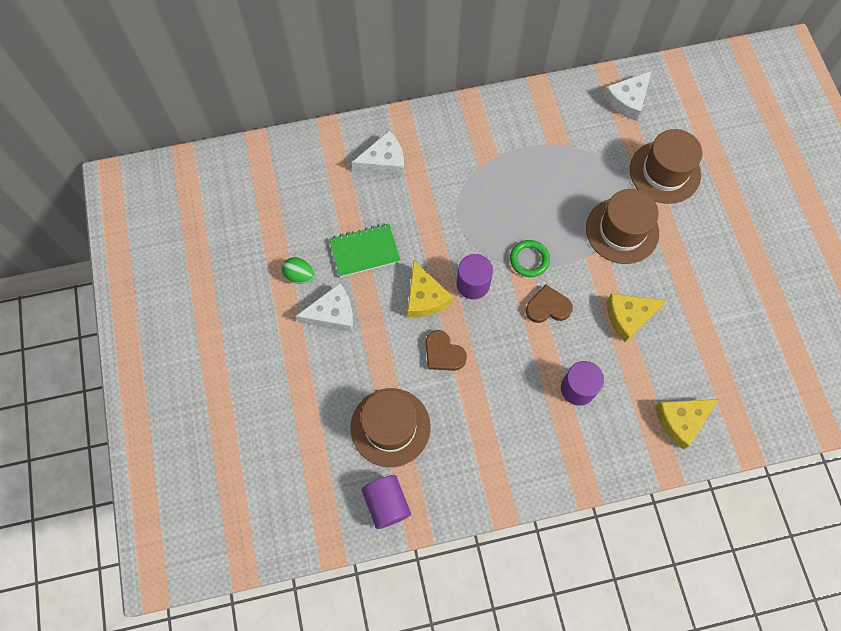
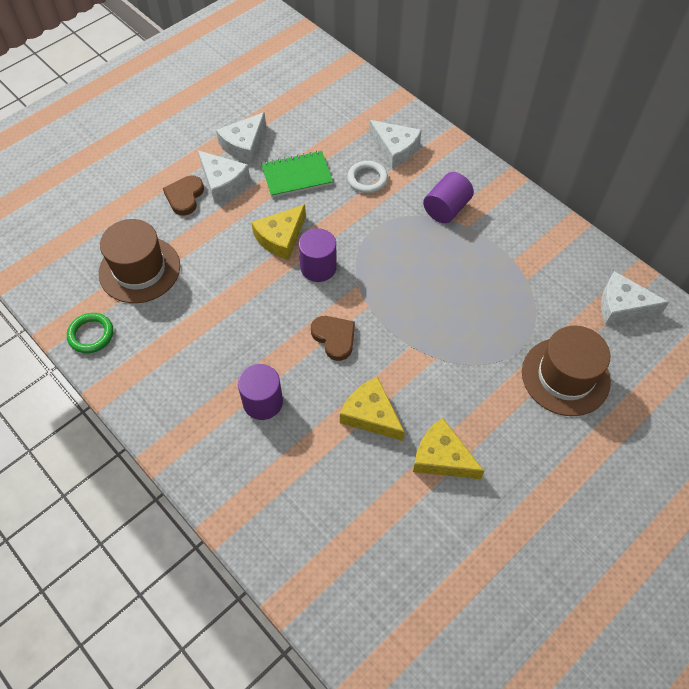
camera: 60 degrees right, 10 degrees down
green egg [282,257,314,284] -> white cheese [216,112,266,163]
green notebook [329,223,400,277] -> green notebook turned 60 degrees counterclockwise [261,151,333,198]
purple cylinder [361,475,411,529] -> purple cylinder moved to [423,172,474,223]
brown heart [426,330,467,371] -> brown heart moved to [163,175,204,216]
green ring [510,240,550,277] -> green ring moved to [67,313,113,353]
brown hat [586,189,659,264] -> none
yellow cheese [655,399,719,449] -> yellow cheese moved to [413,418,485,479]
none -> white ring [347,161,388,193]

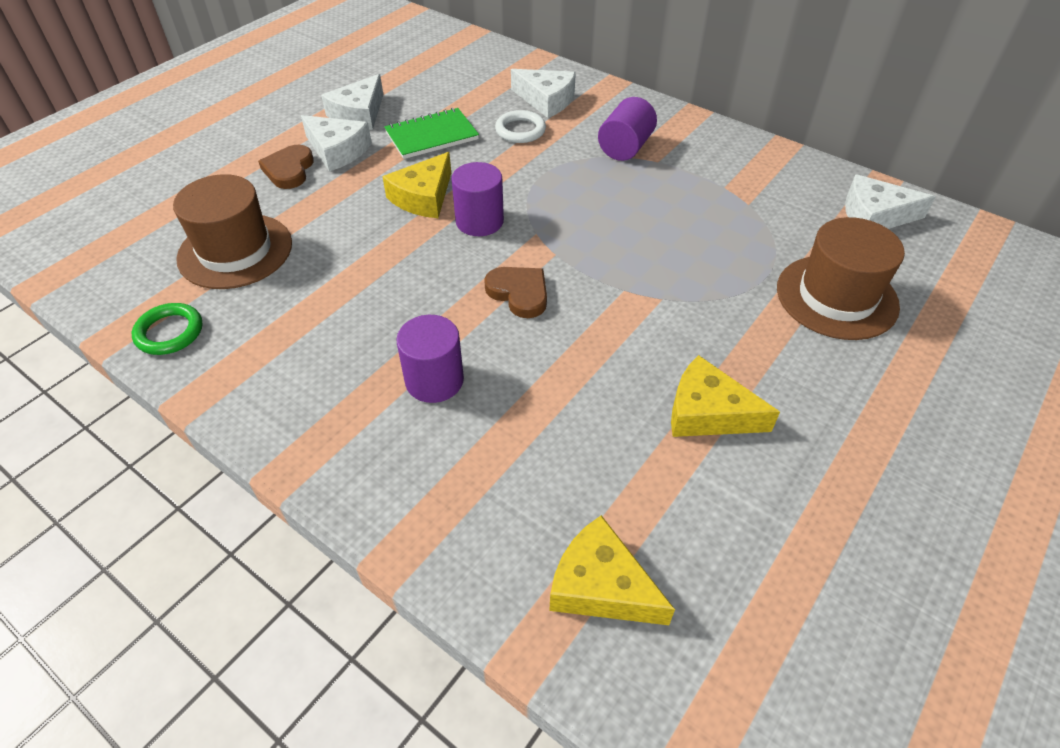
camera: 10 degrees left, 10 degrees down
yellow cheese [340,376,405,441] -> yellow cheese moved to [549,515,675,625]

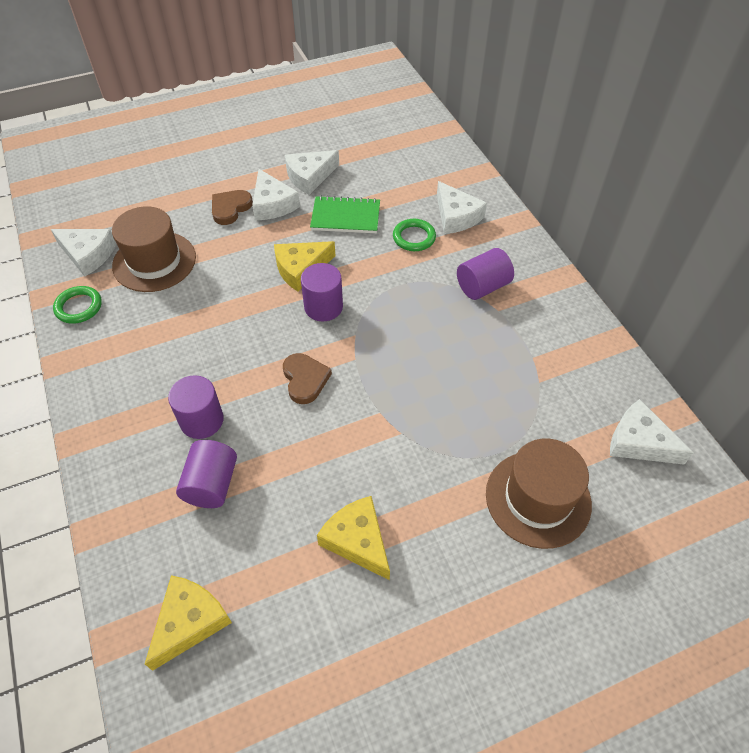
camera: 30 degrees right, 5 degrees up
white ring [495,110,546,143] -> green ring [393,219,436,251]
yellow cheese [549,515,675,625] -> yellow cheese turned 60 degrees clockwise [145,575,232,671]
none -> white cheese [51,229,116,276]
none -> purple cylinder [176,440,237,508]

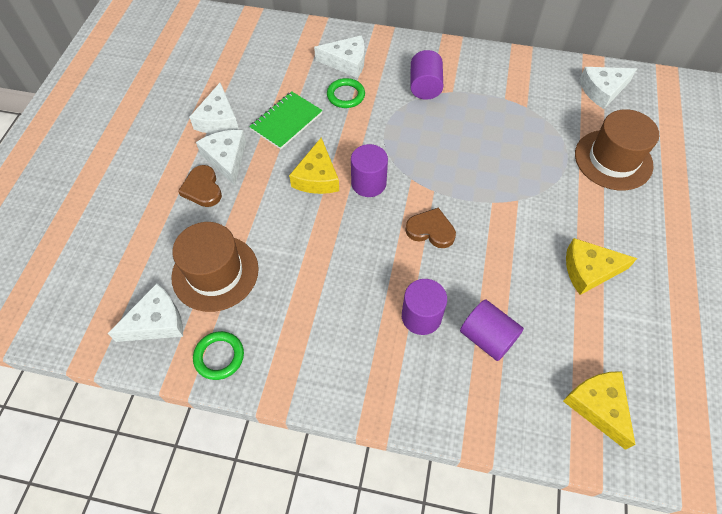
camera: 55 degrees left, 5 degrees up
white cheese [252,169,300,220] -> white cheese turned 120 degrees counterclockwise [196,130,246,186]

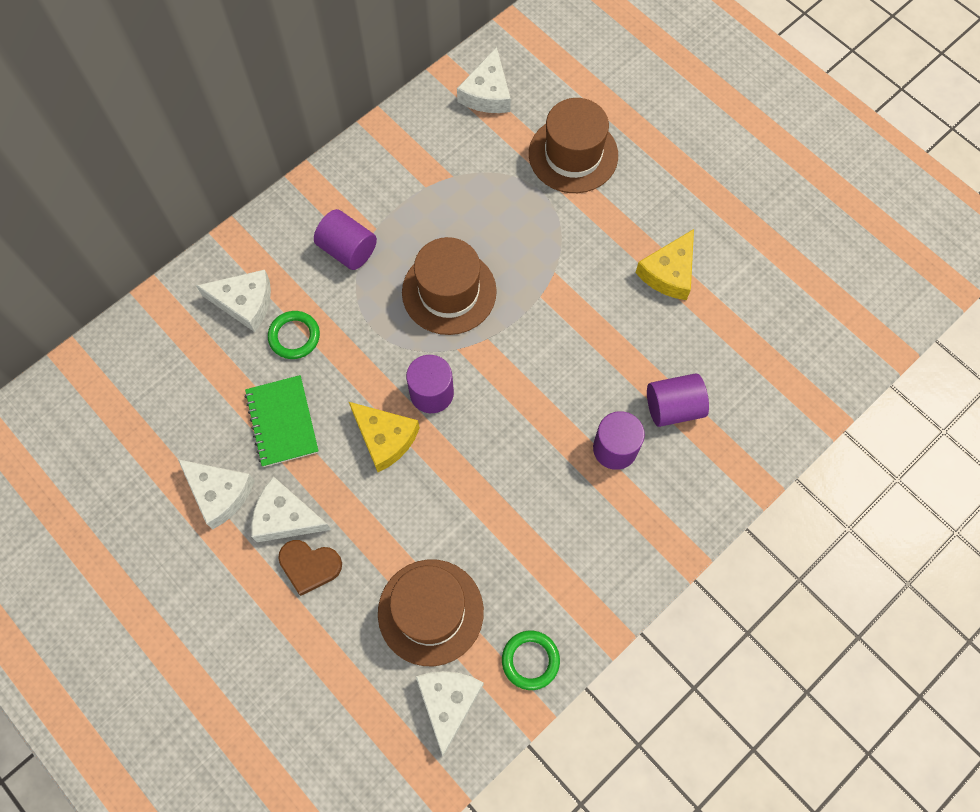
camera: 55 degrees left, 10 degrees up
white cheese [314,35,365,78] -> white cheese turned 60 degrees clockwise [196,270,271,332]
brown heart [405,208,456,248] -> none
yellow cheese [563,371,636,450] -> none
none -> brown hat [402,237,497,335]

